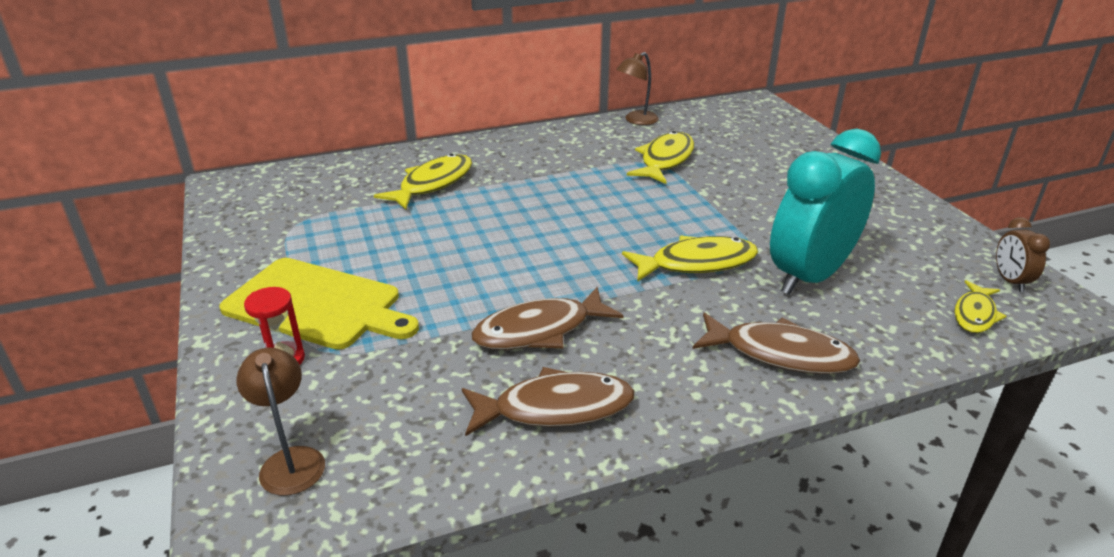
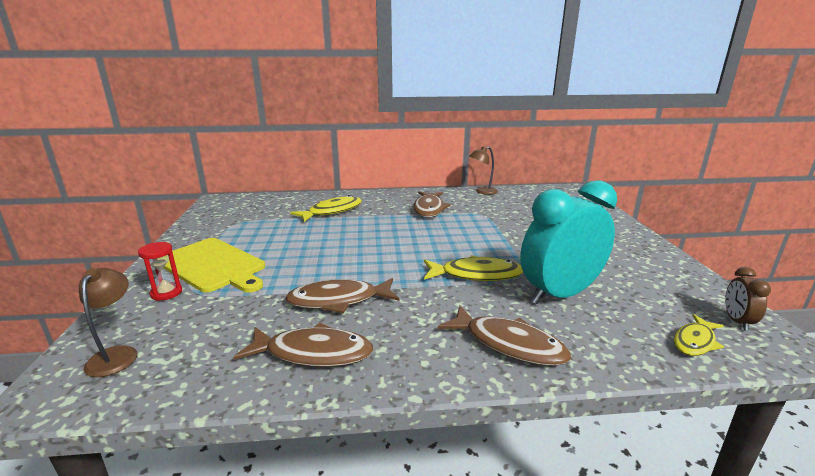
camera: 15 degrees right, 10 degrees down
yellow fish [627,131,694,184] -> none
none -> brown fish [413,191,451,218]

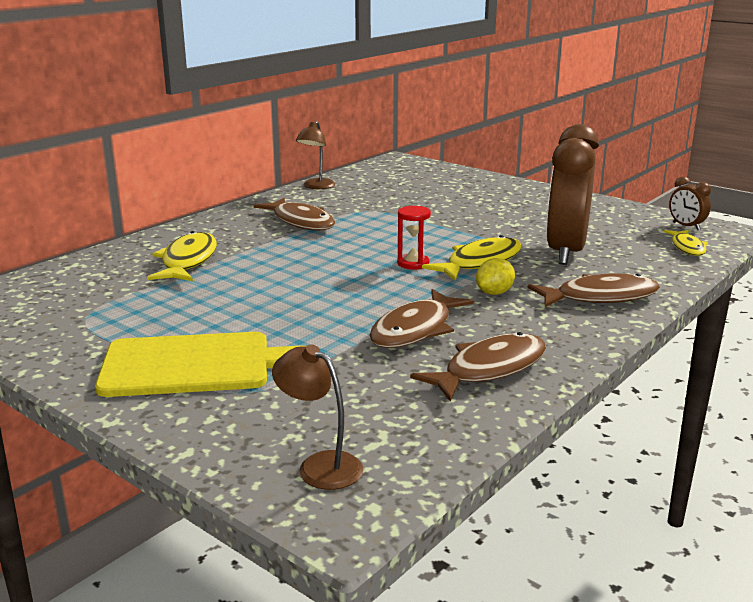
camera: 45 degrees left, 0 degrees up
red hourglass [138,242,182,301] -> red hourglass moved to [397,206,431,270]
turquoise clock [520,180,617,304] -> brown clock [546,124,599,265]
none -> yellow lemon [476,258,515,295]

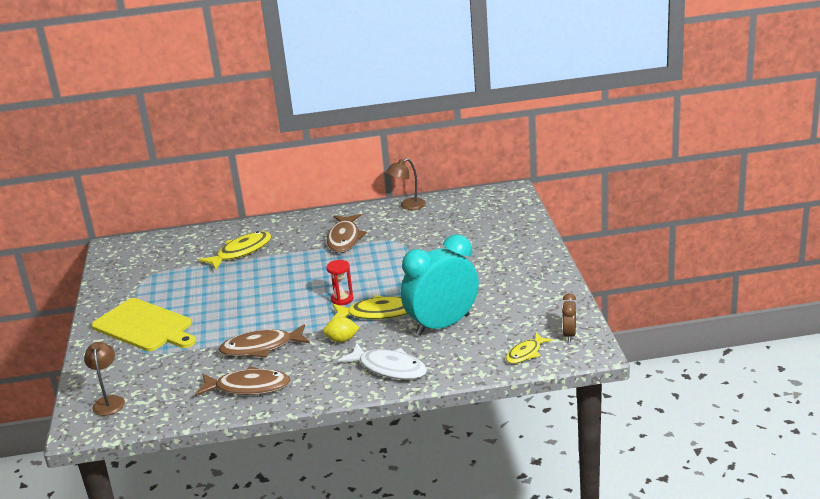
camera: 45 degrees right, 5 degrees up
brown fish [528,273,660,307] -> white fish [338,343,427,379]
brown clock [546,124,599,265] -> turquoise clock [401,234,479,336]

